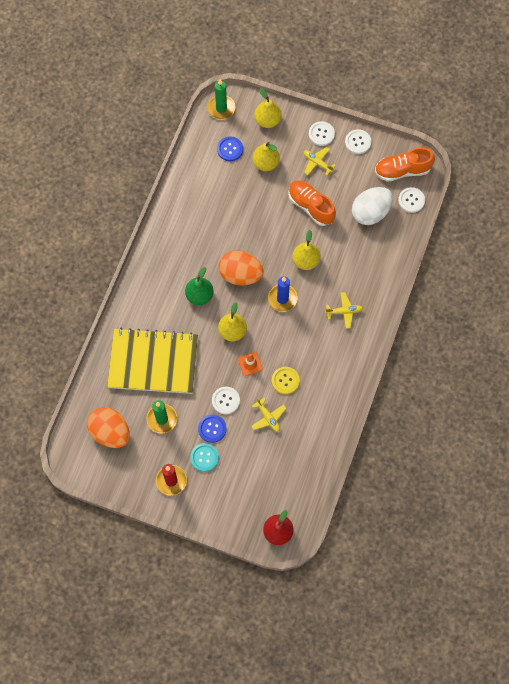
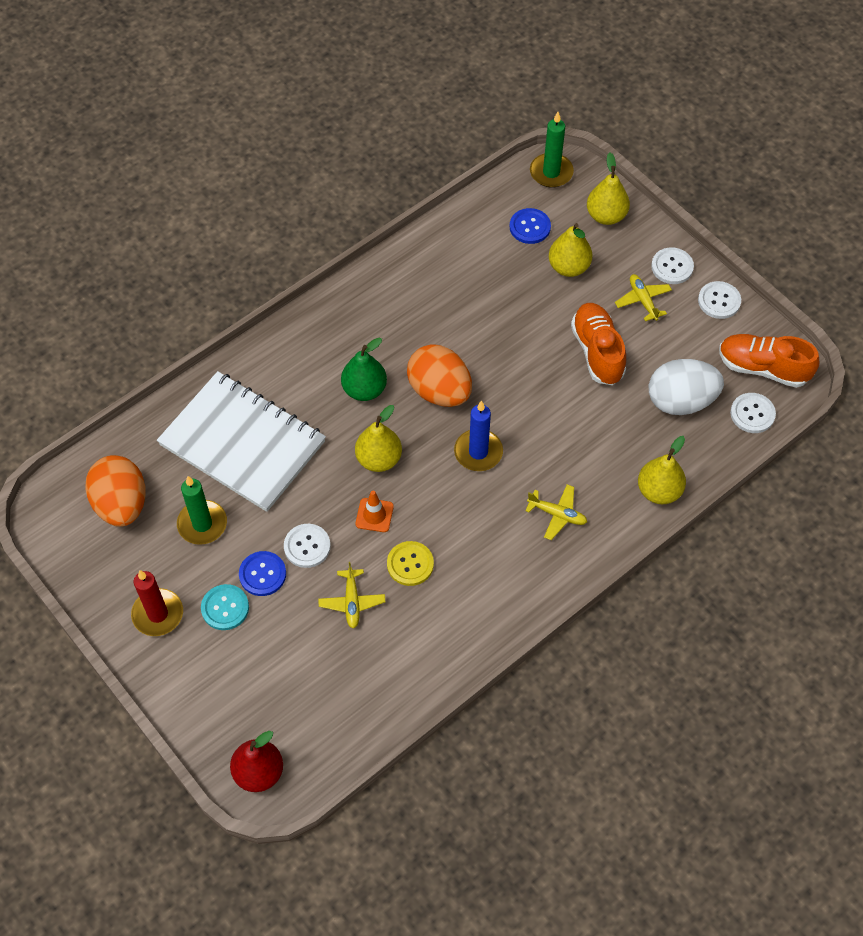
camera: 30 degrees right, 10 degrees down
yellow notebook [107,328,198,394] -> white notebook [157,371,326,512]
yellow pear [292,230,321,270] -> yellow pear moved to [638,436,686,504]

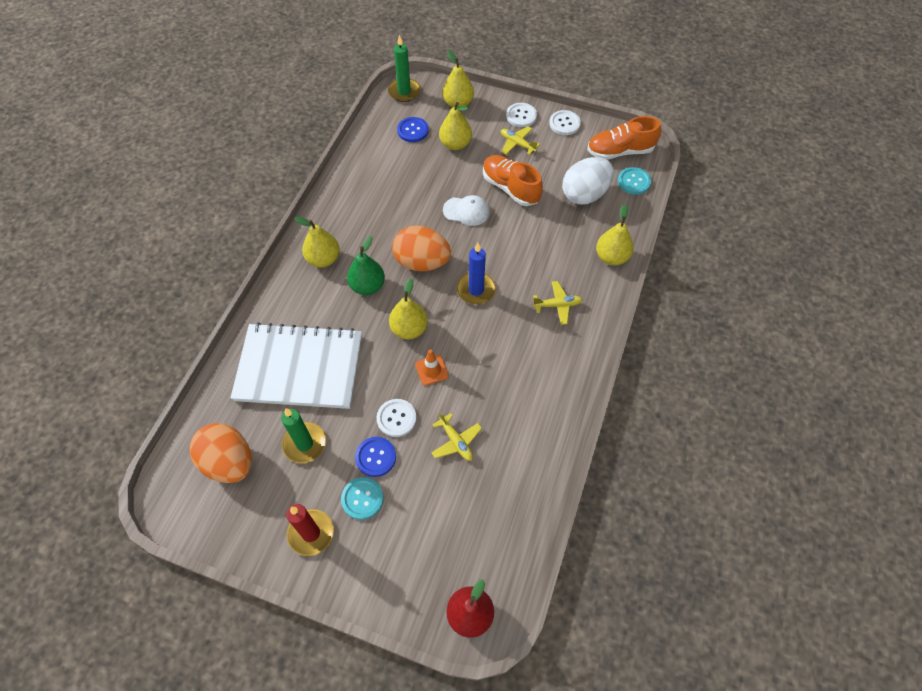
camera: 30 degrees left, 0 degrees up
yellow button [387,541,434,586] -> none
white button [730,393,776,433] -> turquoise button [618,167,651,195]
none -> yellow pear [294,217,340,268]
none -> white cap [443,195,490,226]

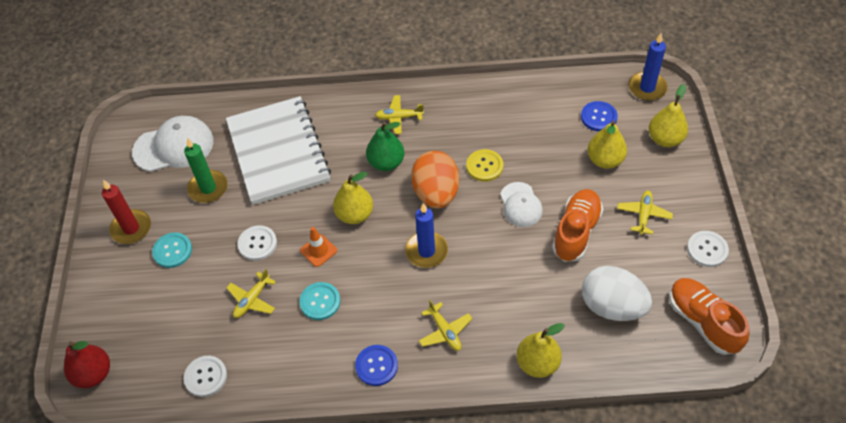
camera: 70 degrees right, 5 degrees down
orange egg [189,423,252,483] -> white cap [132,116,214,172]
yellow pear [294,217,340,268] -> yellow plane [375,95,424,134]
blue button [355,437,396,477] -> blue button moved to [355,345,398,386]
green candle [388,35,421,102] -> blue candle [629,33,668,101]
white button [506,103,537,127] -> white button moved to [184,356,227,397]
turquoise button [618,167,651,195] -> turquoise button moved to [299,282,340,320]
none -> yellow button [466,149,503,182]

